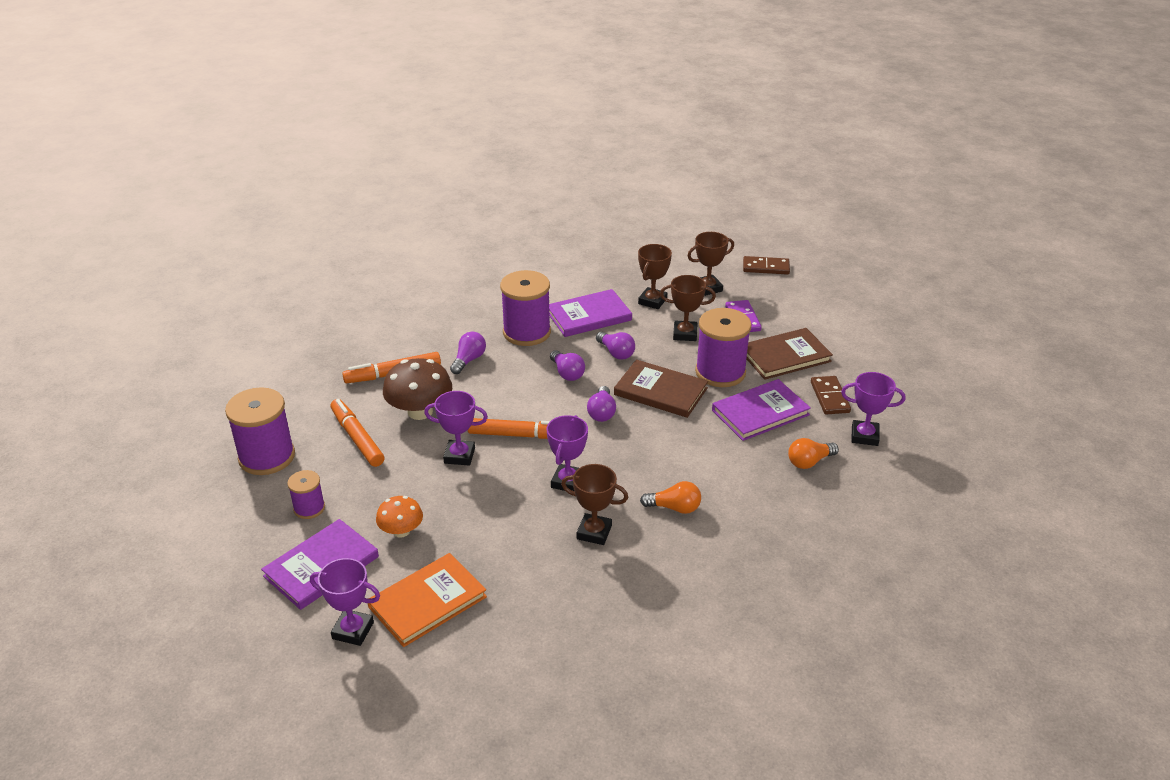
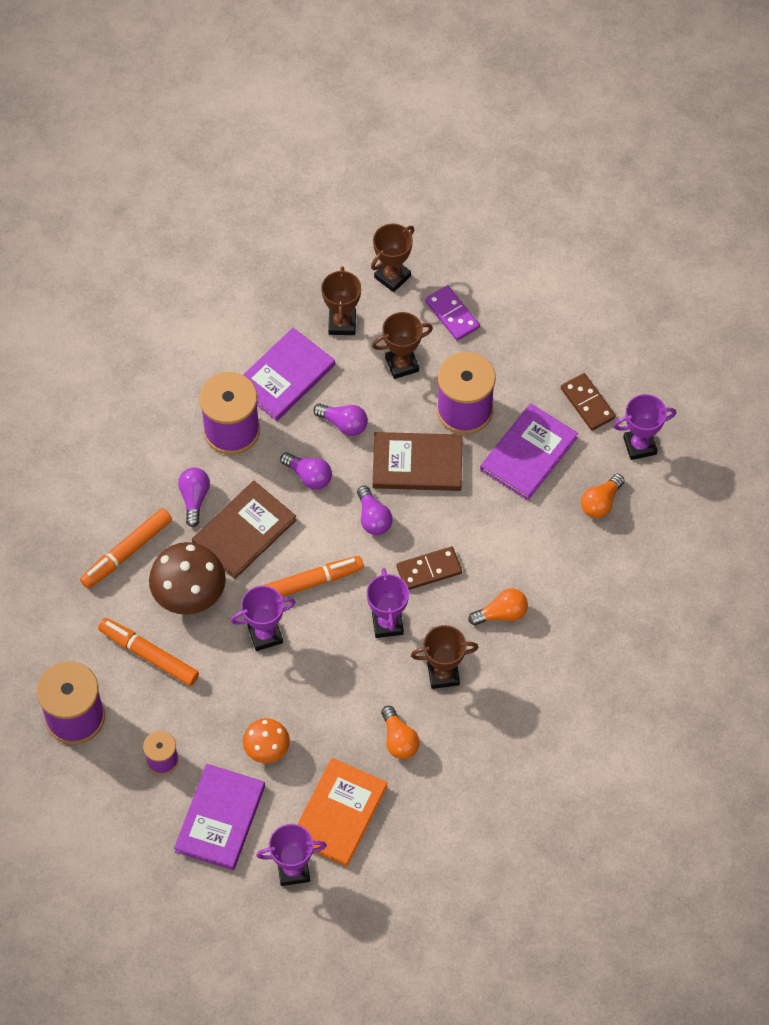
camera: 25 degrees left, 25 degrees up
brown domino [743,256,790,275] -> brown domino moved to [397,547,462,590]
brown book [746,328,833,380] -> brown book moved to [192,481,296,579]
none -> orange light bulb [381,706,420,759]

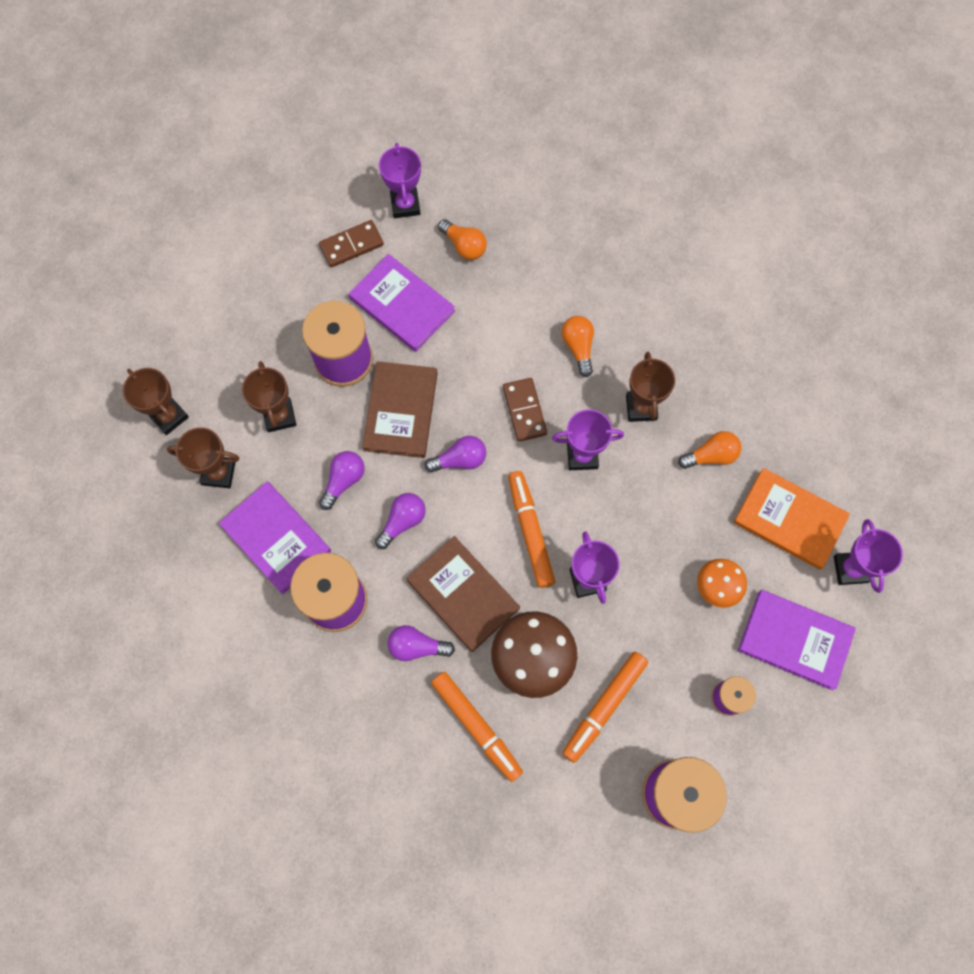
camera: 85 degrees left, 10 degrees up
purple domino [425,285,480,341] -> none

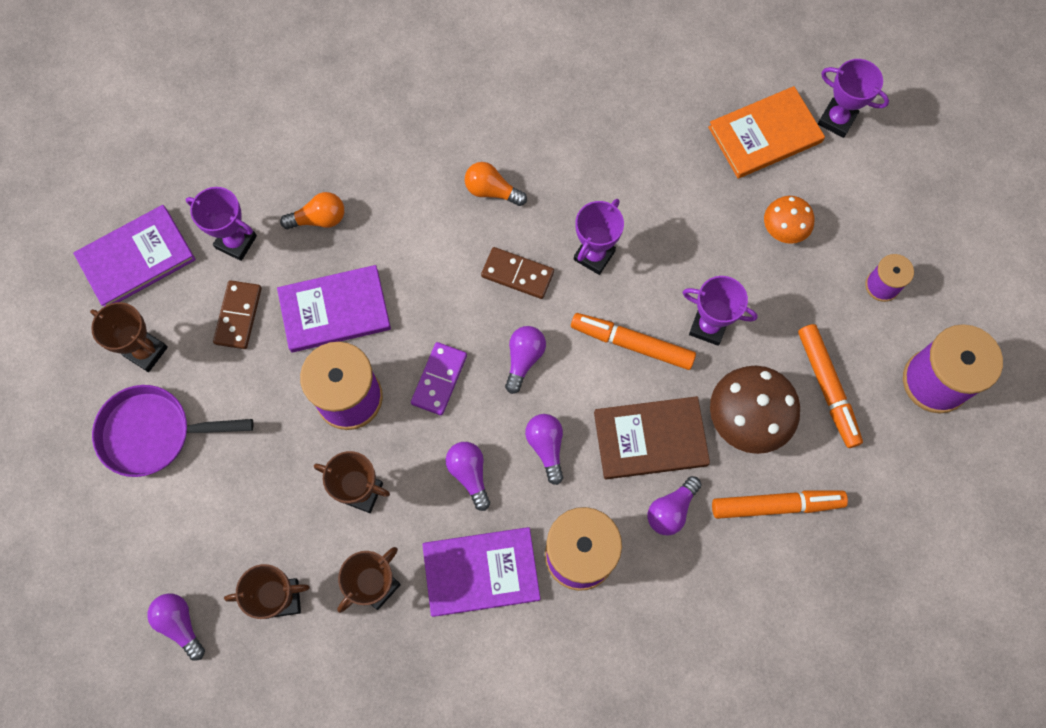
camera: 55 degrees left, 0 degrees up
brown book [362,361,438,458] -> purple domino [411,342,467,415]
brown trophy [626,352,675,422] -> brown trophy moved to [90,302,168,372]
orange light bulb [678,431,742,469] -> none
purple book [738,590,856,690] -> purple book moved to [73,205,196,307]
none -> purple pan [92,385,253,477]
none -> purple light bulb [147,593,205,661]

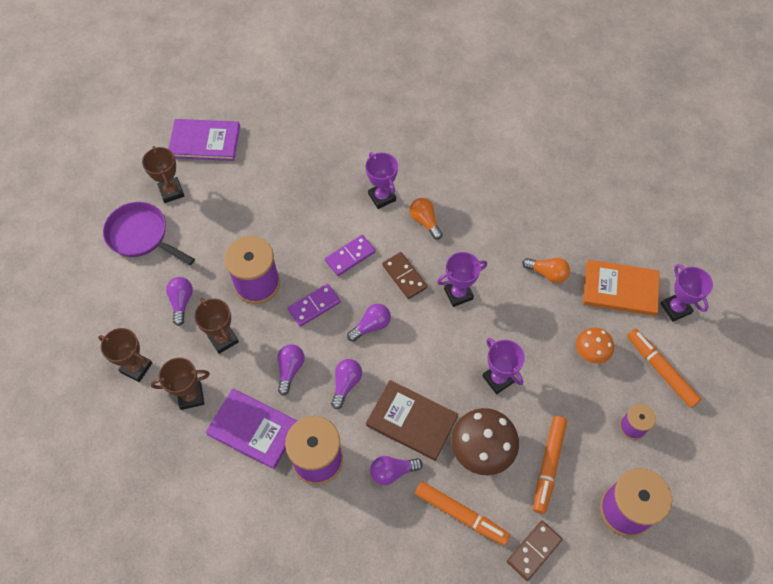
camera: 35 degrees right, 10 degrees down
purple light bulb [147,593,205,661] -> purple light bulb moved to [166,277,193,326]
purple trophy [186,187,257,261] -> purple trophy moved to [366,152,398,209]
brown domino [213,280,262,349] -> brown domino moved to [507,521,563,581]
purple book [277,265,391,352] -> none
orange light bulb [280,192,344,229] -> orange light bulb moved to [522,258,570,283]
orange marker [571,313,696,370] -> orange marker moved to [627,329,701,408]
none -> purple domino [325,235,375,276]

